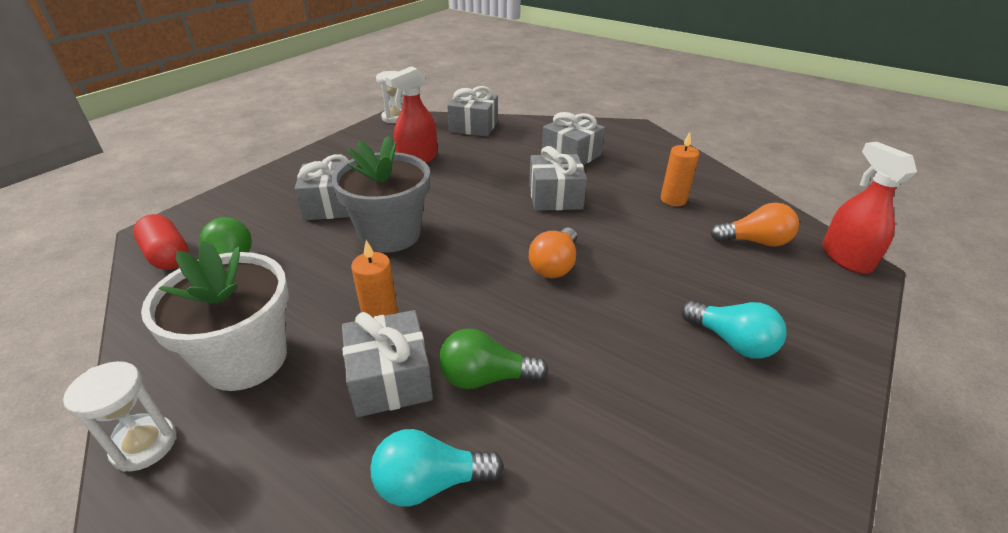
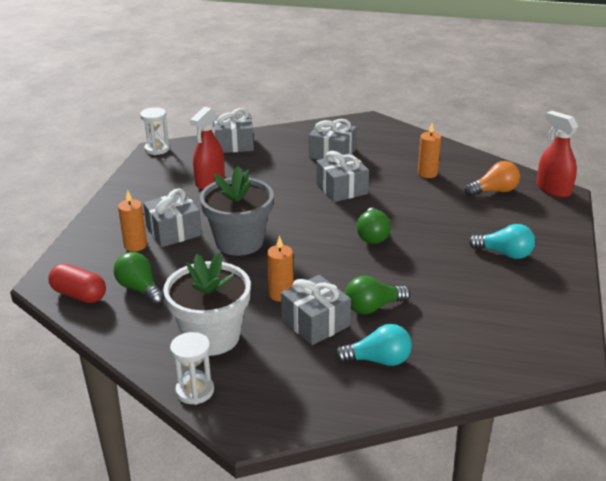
camera: 20 degrees left, 5 degrees down
turquoise light bulb [370,429,504,507] -> turquoise light bulb turned 150 degrees counterclockwise [334,324,412,366]
orange light bulb [529,228,577,278] -> green light bulb [357,207,391,244]
none -> orange candle [118,190,147,252]

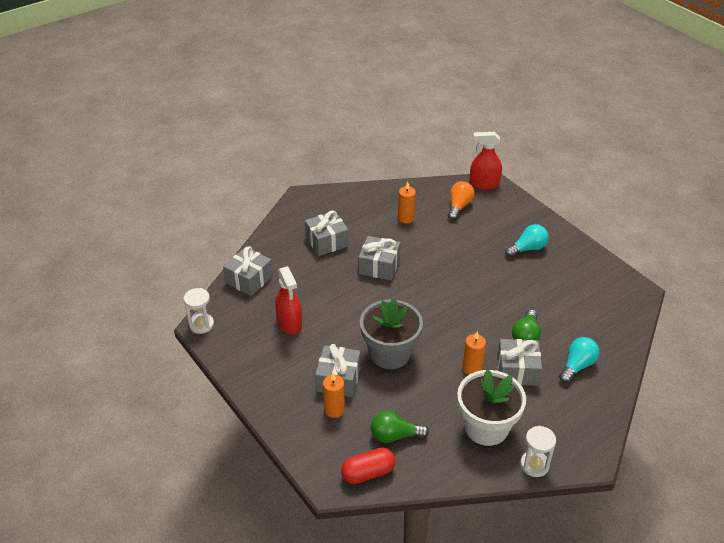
camera: 50 degrees left, 10 degrees up
green light bulb [357,207,391,244] -> none

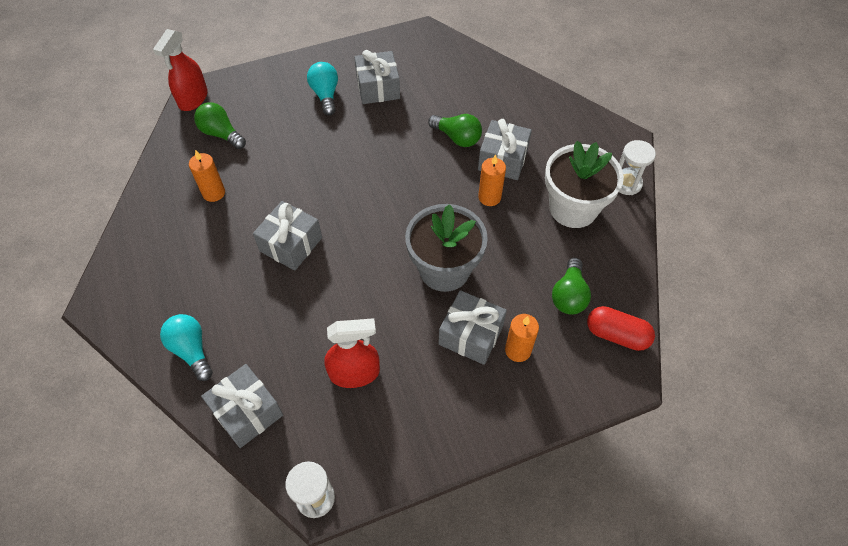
camera: 75 degrees left, 15 degrees up
grey gift [305,210,349,256] -> grey gift moved to [354,50,400,104]
red capsule [341,447,396,484] -> red capsule turned 60 degrees counterclockwise [587,306,655,351]
orange light bulb [448,181,475,220] -> green light bulb [194,102,246,149]
turquoise light bulb [559,337,599,383] -> turquoise light bulb moved to [160,314,213,381]

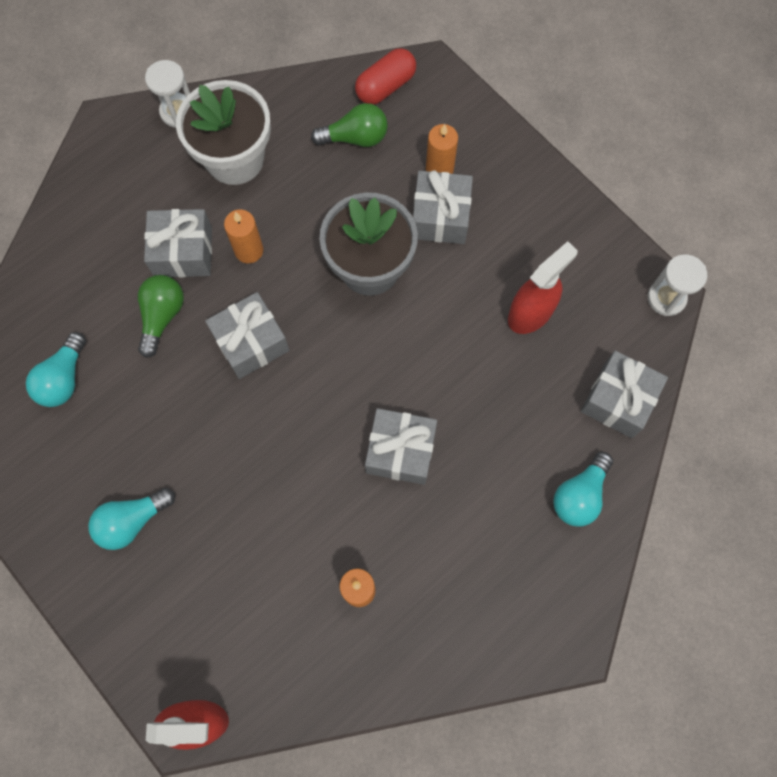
camera: 110 degrees left, 15 degrees up
green light bulb [194,102,246,149] -> none
red spray bottle [324,318,380,388] -> red spray bottle turned 75 degrees clockwise [508,241,578,334]
grey gift [354,50,400,104] -> grey gift moved to [205,292,290,379]
red capsule [587,306,655,351] -> red capsule turned 45 degrees clockwise [355,48,416,105]
none -> turquoise light bulb [26,332,86,407]

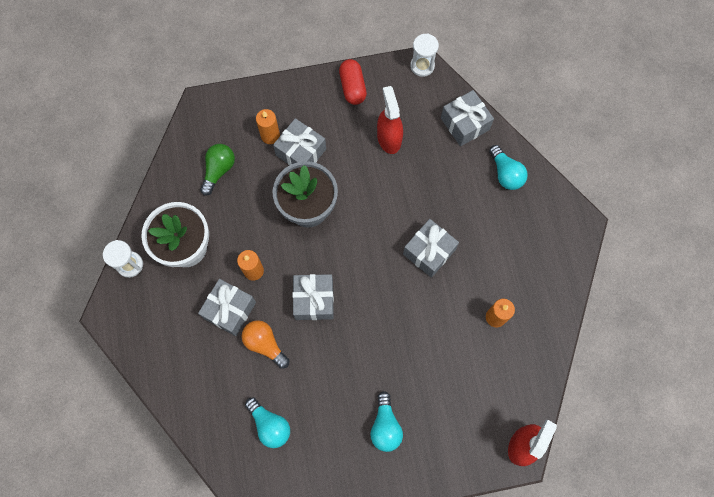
camera: 60 degrees left, 0 degrees up
green light bulb [138,275,184,358] -> orange light bulb [242,320,290,369]
red capsule [355,48,416,105] -> red capsule moved to [339,59,367,105]

